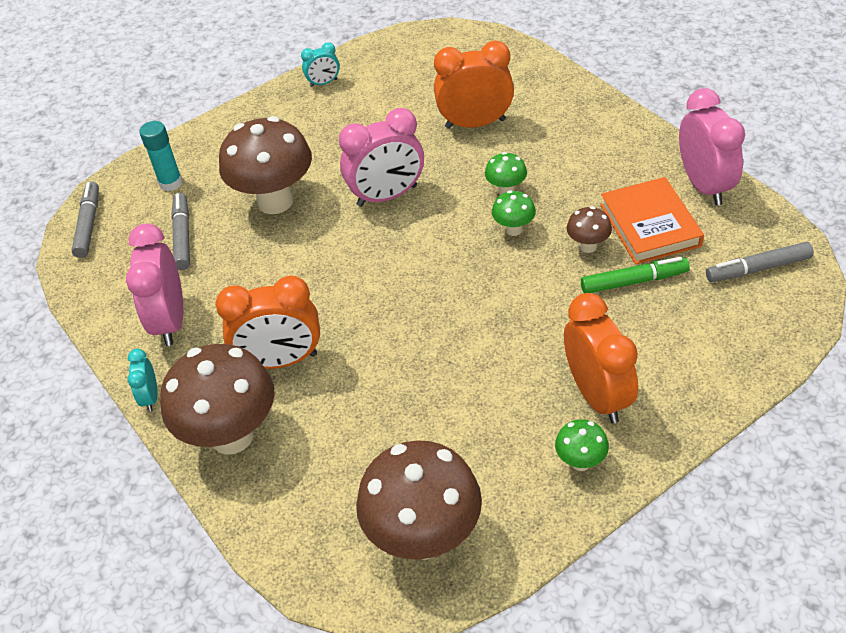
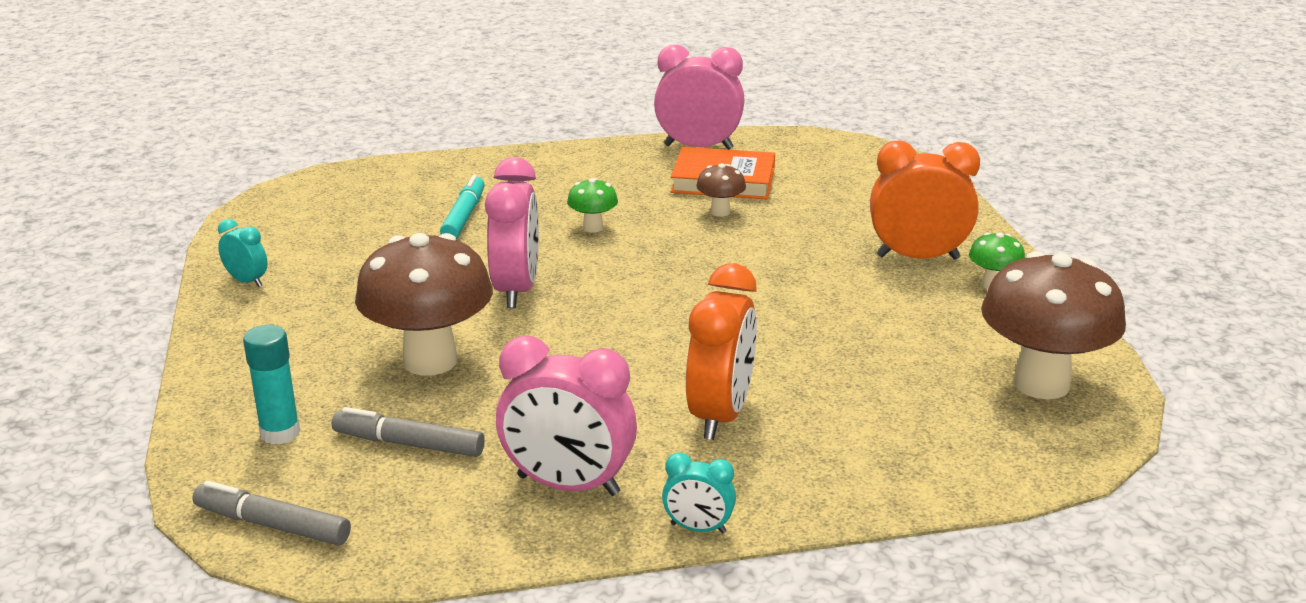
camera: 70 degrees left, 20 degrees down
brown mushroom [160,344,274,455] -> none
turquoise clock [301,42,340,87] -> turquoise clock turned 60 degrees counterclockwise [218,219,268,287]
orange clock [434,41,514,129] -> turquoise marker [440,175,485,239]
green mushroom [492,190,536,236] -> none
green marker [581,257,690,293] -> none
grey marker [706,242,814,282] -> none

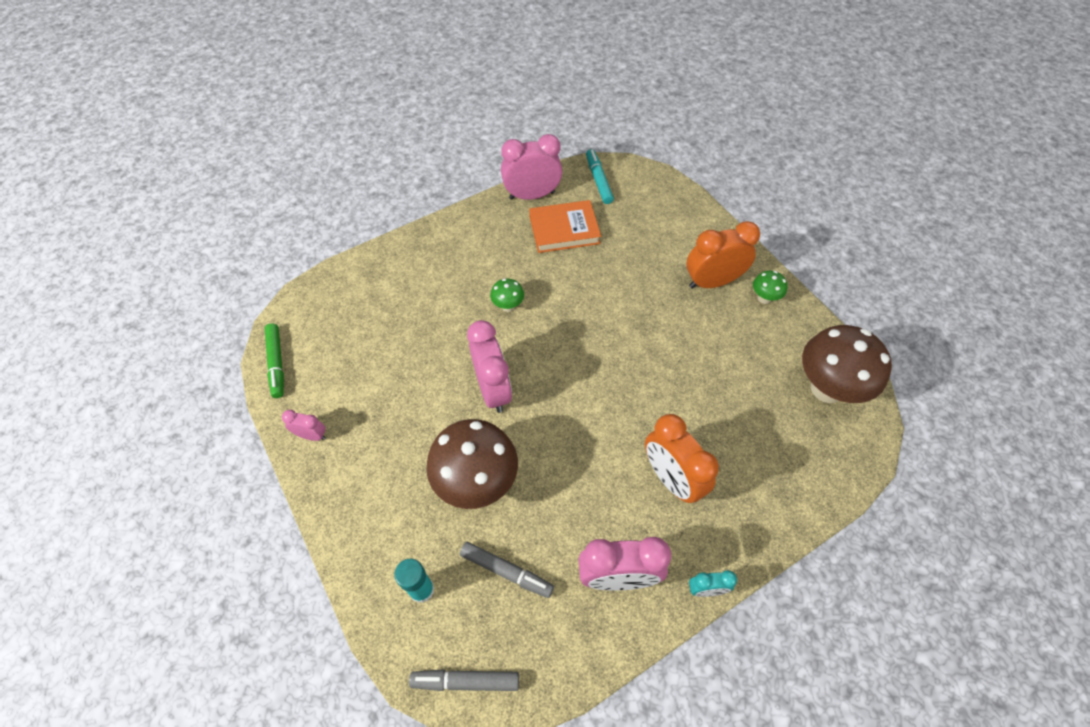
camera: 20 degrees left, 30 degrees up
turquoise clock [218,219,268,287] -> pink clock [282,410,326,441]
grey marker [332,407,485,457] -> grey marker turned 150 degrees counterclockwise [460,542,554,598]
turquoise marker [440,175,485,239] -> turquoise marker moved to [586,149,614,204]
orange clock [686,263,757,440] -> orange clock turned 150 degrees clockwise [645,414,719,503]
brown mushroom [696,163,746,217] -> none
none -> green marker [265,323,284,398]

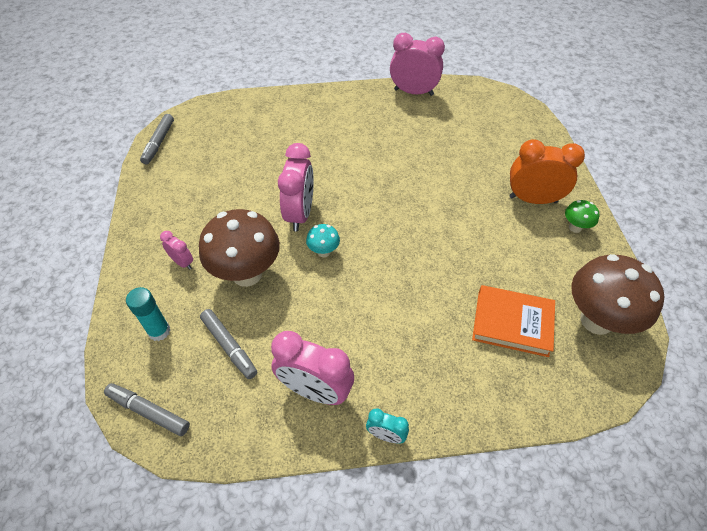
camera: 25 degrees right, 5 degrees down
green marker [265,323,284,398] -> grey marker [140,114,174,164]
pink clock [282,410,326,441] -> pink clock moved to [160,231,193,269]
green mushroom [490,278,524,312] -> none
orange book [529,200,601,253] -> orange book moved to [472,285,555,357]
turquoise marker [586,149,614,204] -> none
orange clock [645,414,719,503] -> none
none -> turquoise mushroom [306,224,340,257]

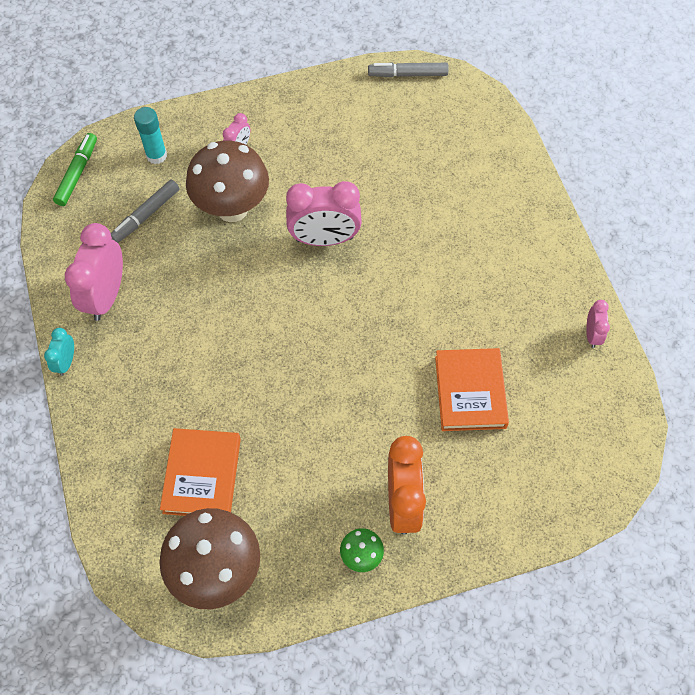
camera: 80 degrees right, 10 degrees up
grey marker [104,383,190,436] -> green marker [53,133,97,206]
turquoise mushroom [306,224,340,257] -> none
pink clock [390,33,445,96] -> pink clock [586,300,610,348], size x0.50
none -> orange book [435,348,509,431]

